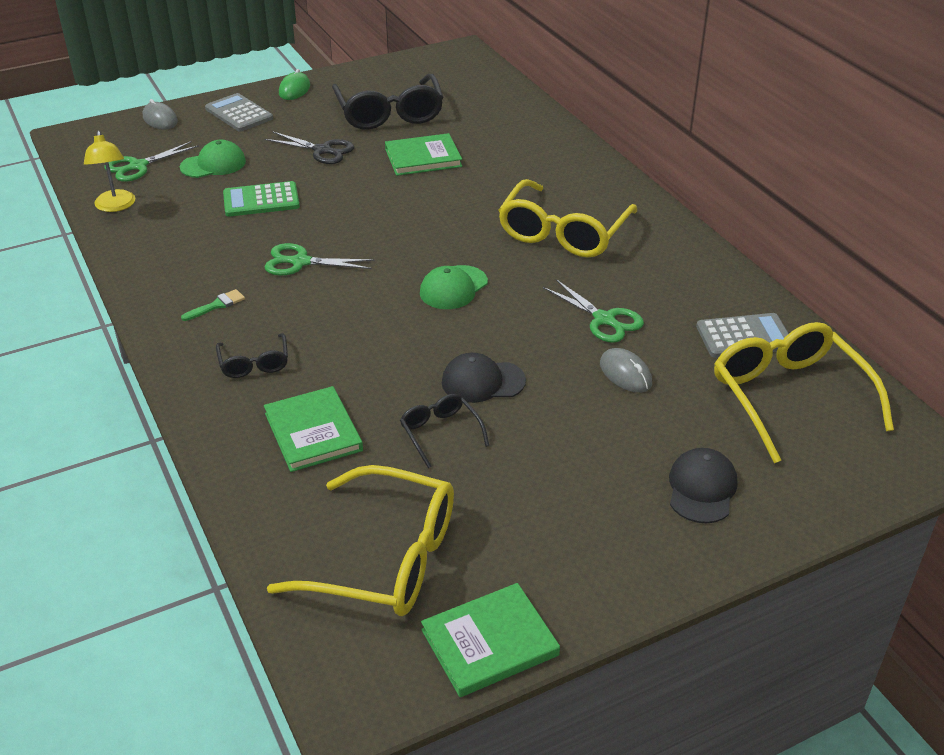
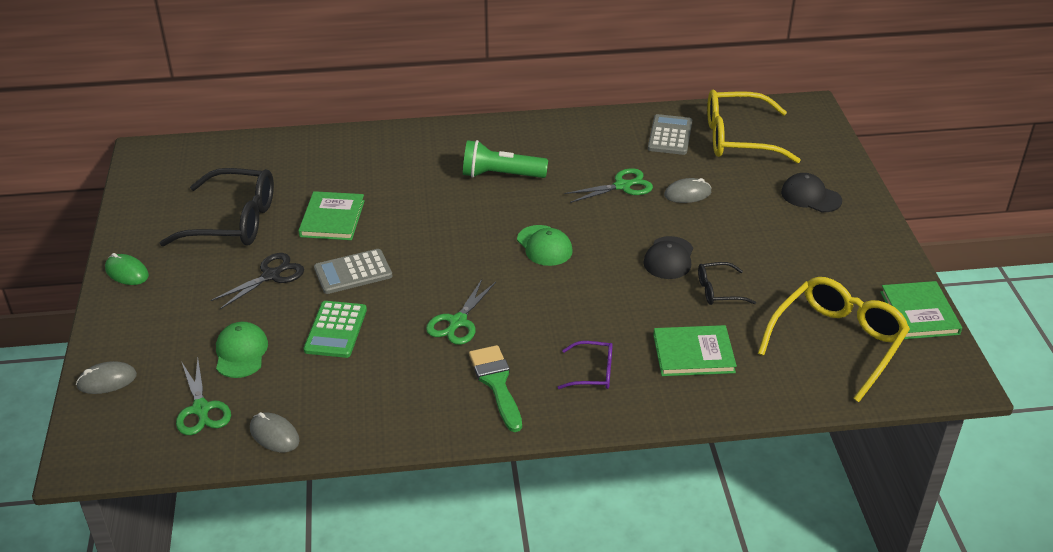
camera: 70 degrees left, 0 degrees up
yellow lamp [84,131,135,212] -> grey mouse [250,412,299,452]
green brush [181,289,245,321] -> green brush [469,345,522,432], size x1.86
grey calculator [205,93,273,132] -> grey calculator moved to [314,249,392,294]
black glasses [216,333,288,378] -> purple glasses [558,341,613,389]
yellow glasses [498,179,637,257] -> green flashlight [463,140,548,178]

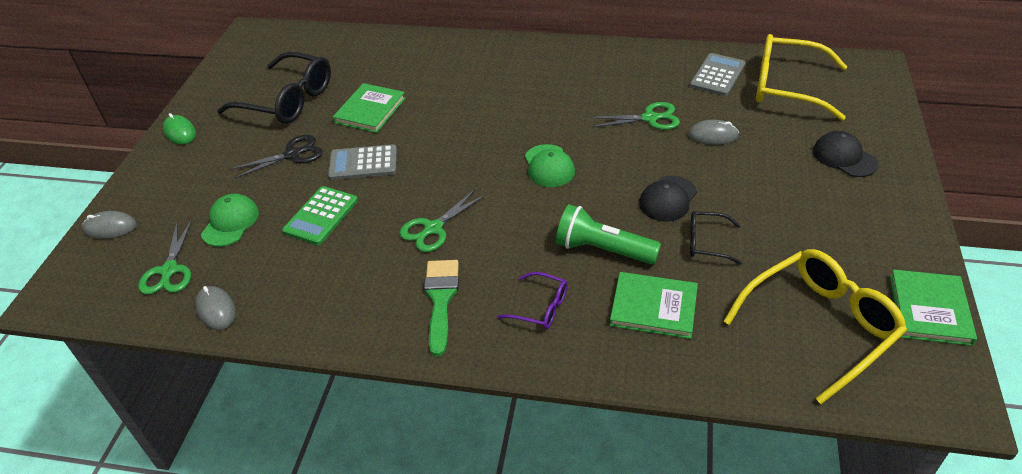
camera: 20 degrees right, 5 degrees up
green flashlight [463,140,548,178] -> green flashlight moved to [556,204,661,265]

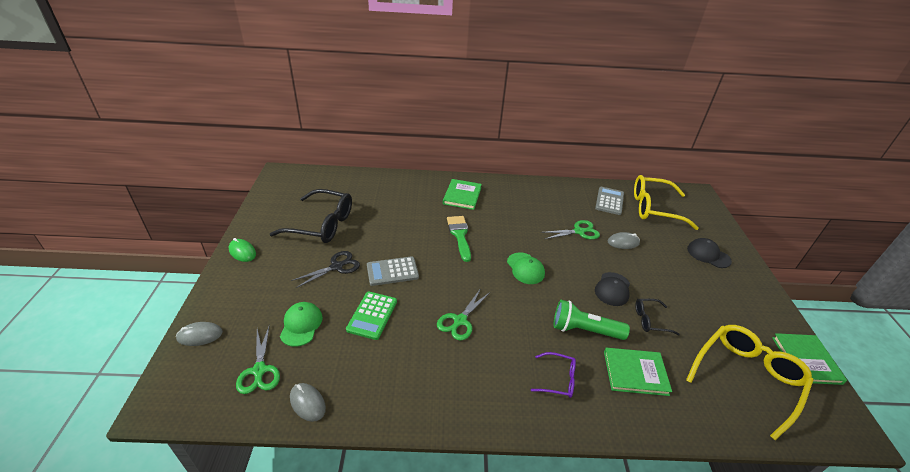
camera: 15 degrees left, 5 degrees down
green book [333,83,406,133] -> green book moved to [443,179,482,210]
green brush [424,260,459,356] -> green brush moved to [447,216,471,262]

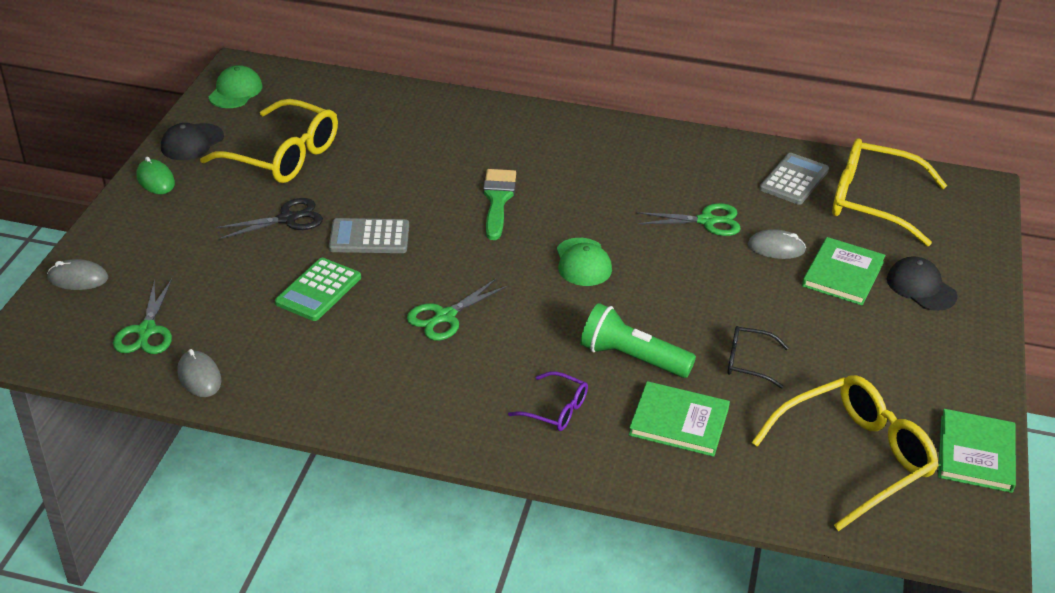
camera: 15 degrees right, 0 degrees up
black glasses [270,189,352,243] -> yellow glasses [200,99,338,183]
green cap [280,302,323,347] -> green cap moved to [208,65,263,108]
green book [443,179,482,210] -> green book moved to [802,237,885,306]
black cap [595,272,630,306] -> black cap moved to [161,123,224,160]

